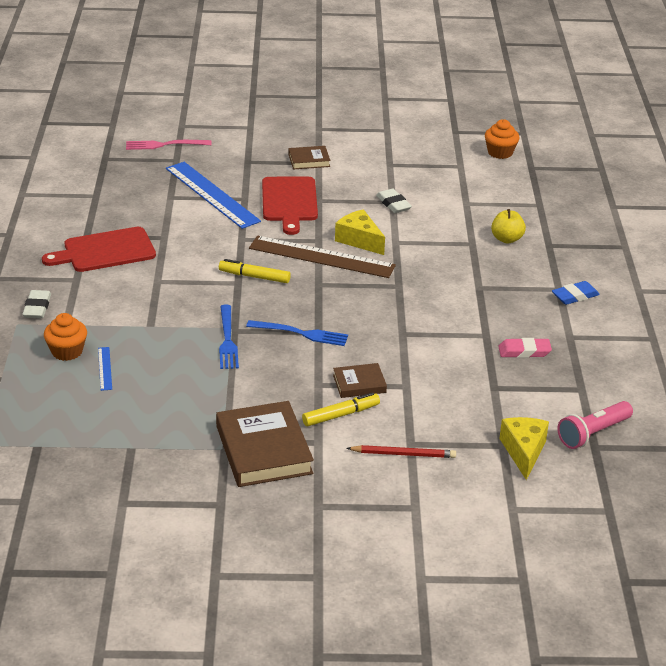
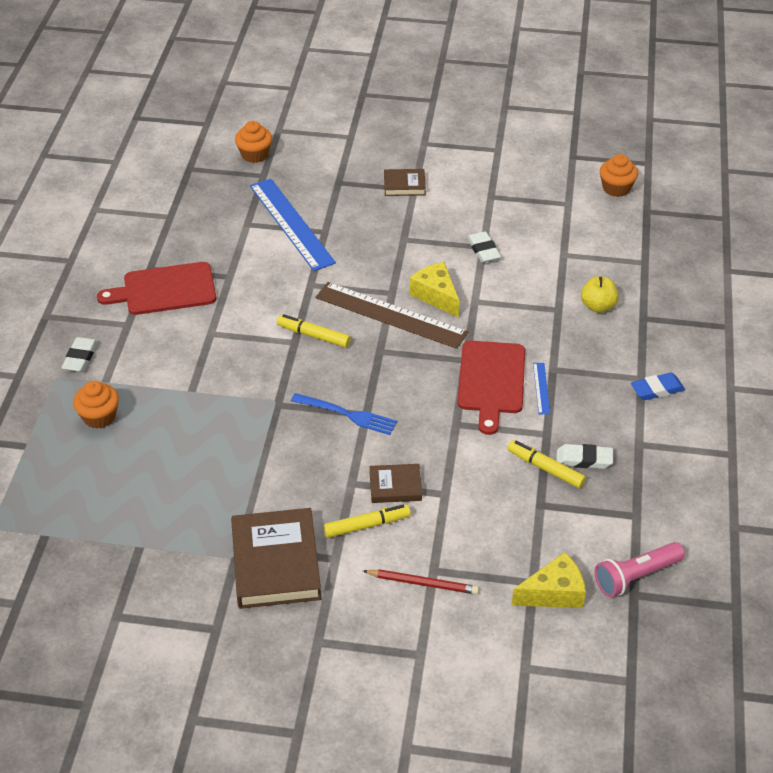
camera: 10 degrees right, 10 degrees up
blue ruler [98,347,112,391] -> blue ruler moved to [533,363,550,414]
pink fork [126,140,211,150] -> orange cupcake [235,121,272,163]
blue fork [219,305,239,369] -> none
red cutting board [262,177,318,235] -> red cutting board moved to [457,341,525,435]
pink eraser [498,338,552,358] -> white eraser [556,444,613,469]
yellow cheese [499,417,549,480] -> yellow cheese turned 60 degrees clockwise [511,552,586,608]
none -> yellow marker [507,440,586,488]

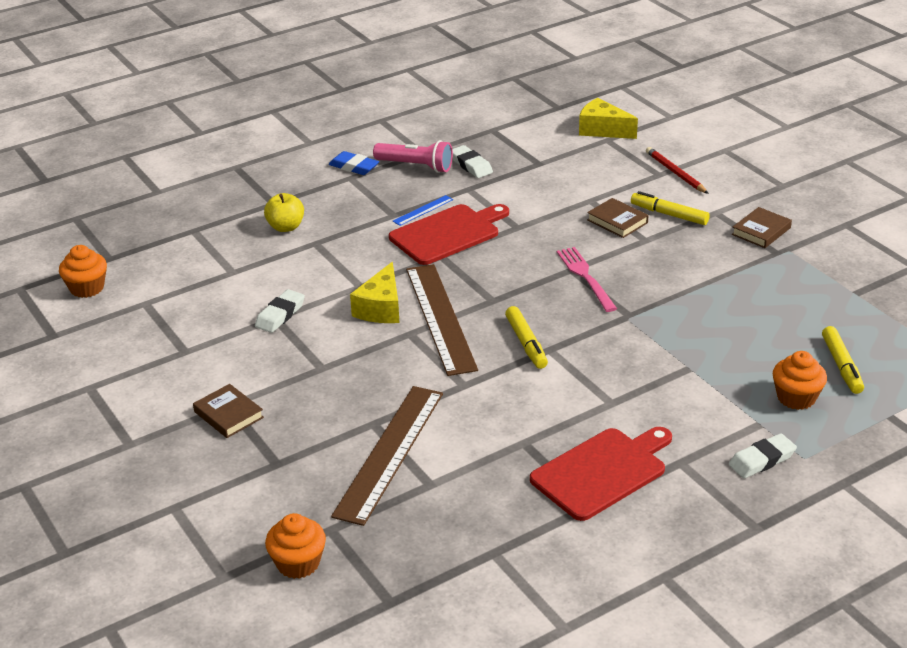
camera: 130 degrees left, 10 degrees down
red cutting board [97,262,216,315] -> red cutting board turned 75 degrees counterclockwise [530,427,672,521]
brown book [231,508,321,609] -> brown book [732,207,792,248], size x0.52
blue ruler [250,179,336,271] -> brown ruler [331,386,443,526]
blue fork [291,393,397,435] -> pink fork [557,247,617,312]
yellow marker [507,440,586,488] -> yellow marker moved to [822,326,864,394]
pink flashlight [595,542,685,597] -> pink flashlight moved to [373,140,453,173]

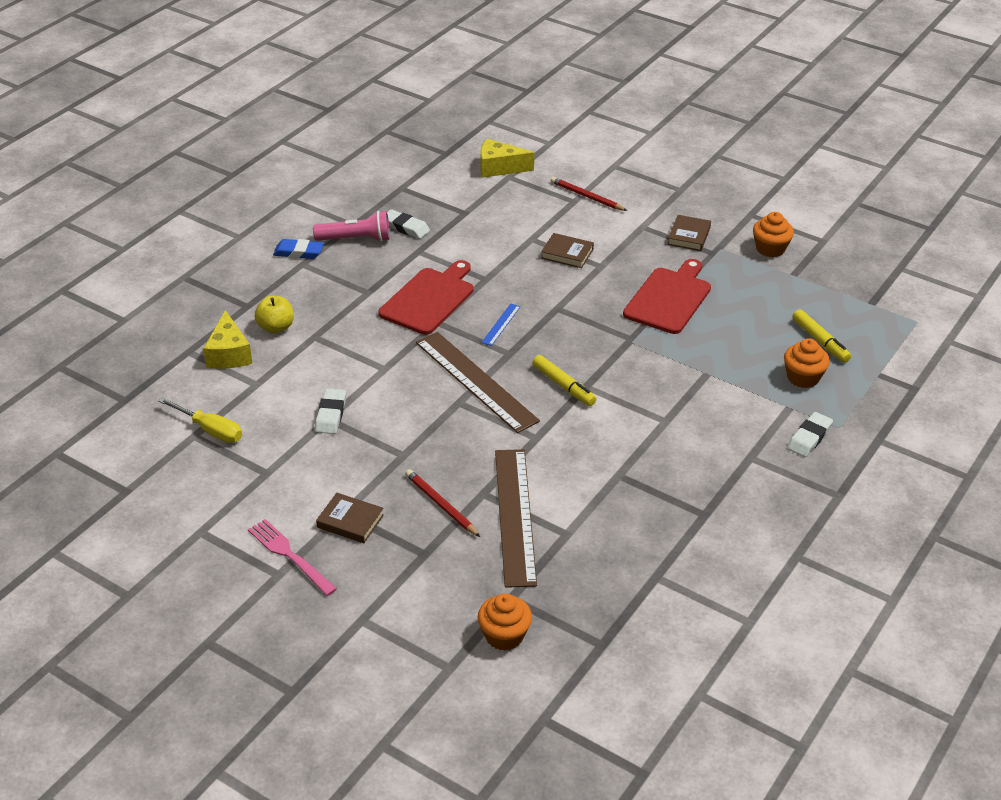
camera: 25 degrees left, 5 degrees up
orange cupcake [59,245,107,298] -> orange cupcake moved to [753,212,794,257]
yellow cheese [350,262,399,323] -> yellow cheese moved to [203,310,252,369]
blue ruler [393,195,453,226] -> blue ruler moved to [481,303,521,346]
red cutting board [530,427,672,521] -> red cutting board moved to [623,259,711,334]
pink fork [557,247,617,312] -> pink fork moved to [248,519,337,596]
yellow marker [631,191,710,225] -> none
none -> yellow screwdriver [158,397,242,443]
none -> red pencil [405,469,480,537]

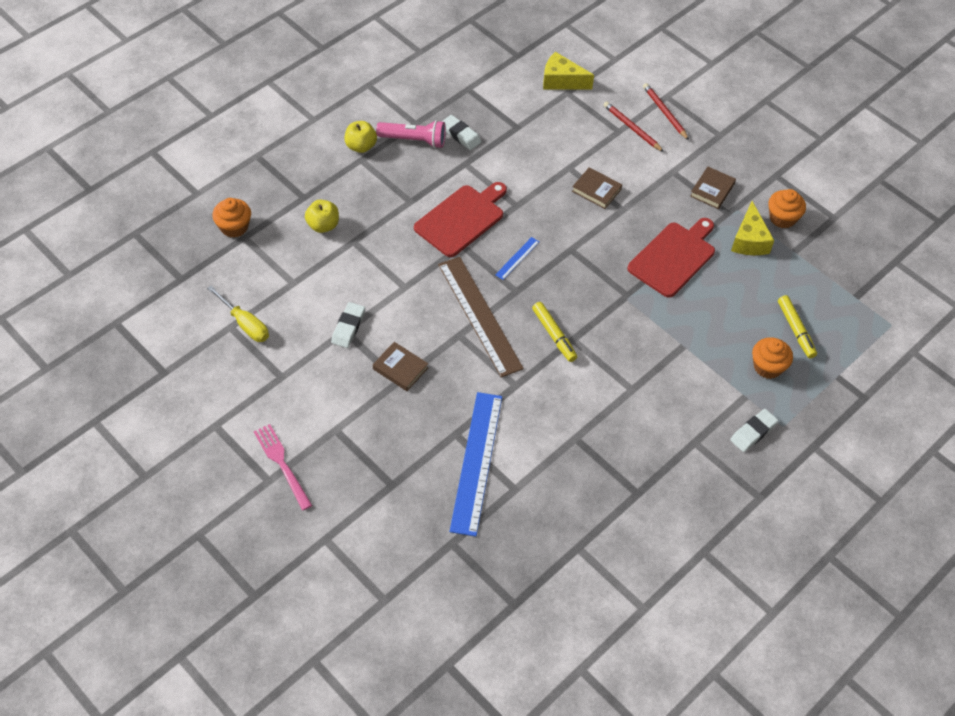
camera: 10 degrees right, 15 degrees up
yellow cheese [203,310,252,369] -> yellow cheese moved to [731,201,774,255]
blue eraser [273,239,324,259] -> yellow apple [344,121,377,153]
brown book [316,493,384,543] -> brown book moved to [373,342,428,391]
red pencil [405,469,480,537] -> red pencil moved to [643,83,689,140]
orange cupcake [478,593,532,651] -> orange cupcake moved to [212,198,251,238]
brown ruler [495,449,537,588] -> blue ruler [450,392,502,537]

